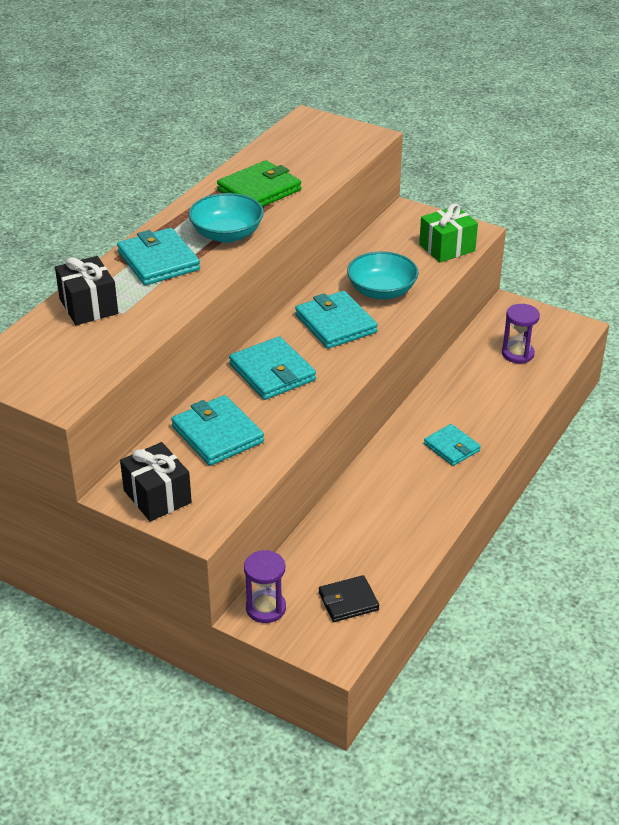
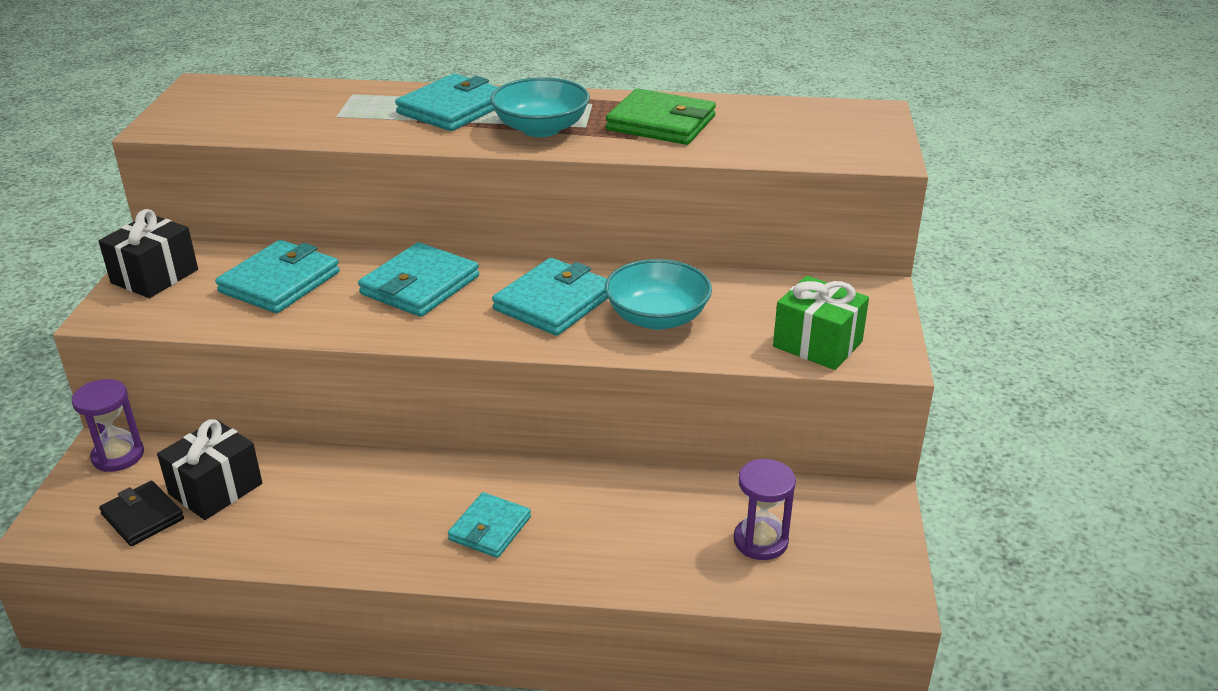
camera: 65 degrees right, 5 degrees down
black gift [55,256,118,325] -> black gift moved to [157,419,262,520]

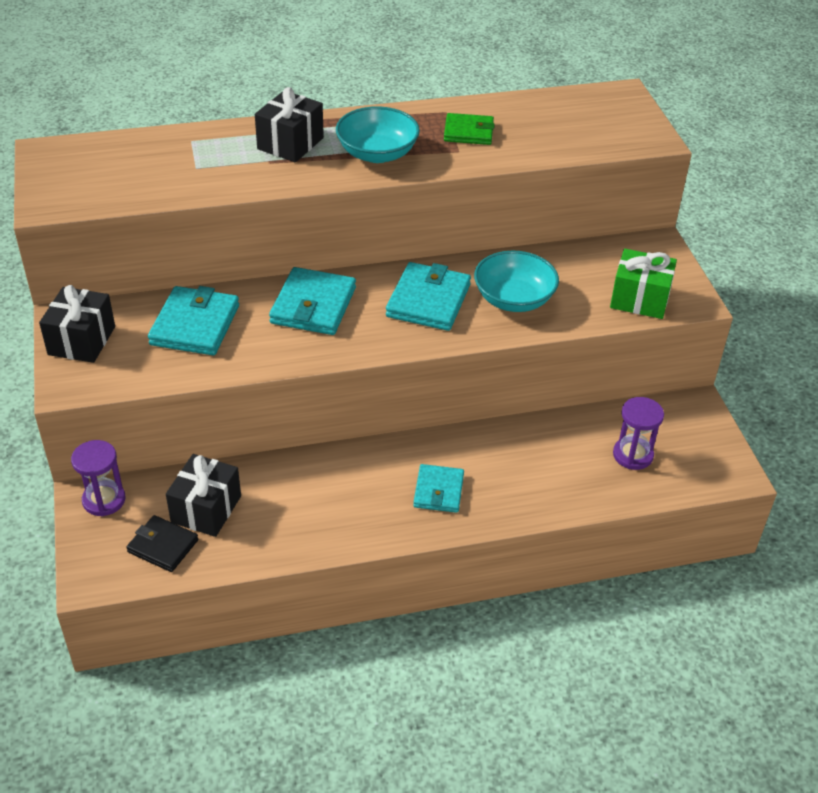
camera: 20 degrees left, 10 degrees up
turquoise wallet [395,74,498,131] -> black gift [255,87,324,162]
green wallet [606,89,716,145] -> green wallet [444,113,495,145], size x0.64

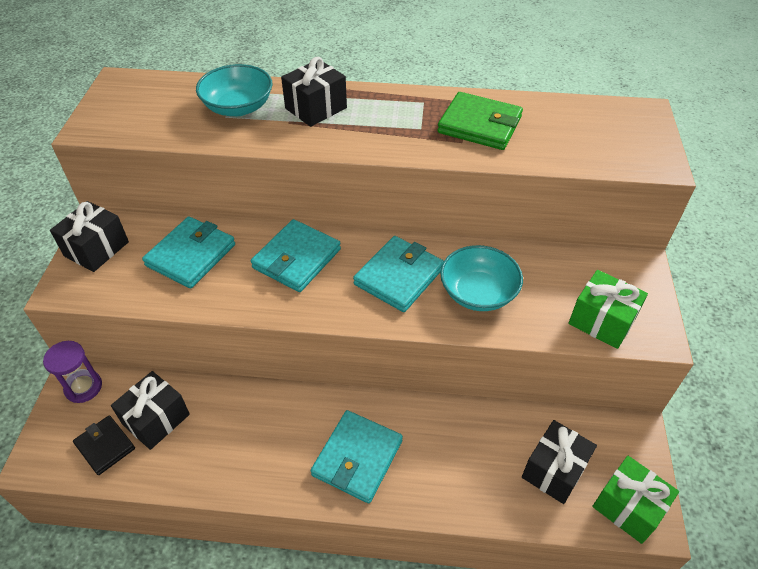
camera: 20 degrees right, 5 degrees up
turquoise bowl [336,106,420,163] -> turquoise bowl moved to [196,64,272,116]
turquoise wallet [413,464,464,513] -> turquoise wallet [311,410,403,503], size x1.56
green wallet [444,113,495,145] -> green wallet [437,92,523,150], size x1.56
purple hourglass [613,397,664,470] -> black gift [522,420,597,504]
none -> green gift [592,456,679,544]

